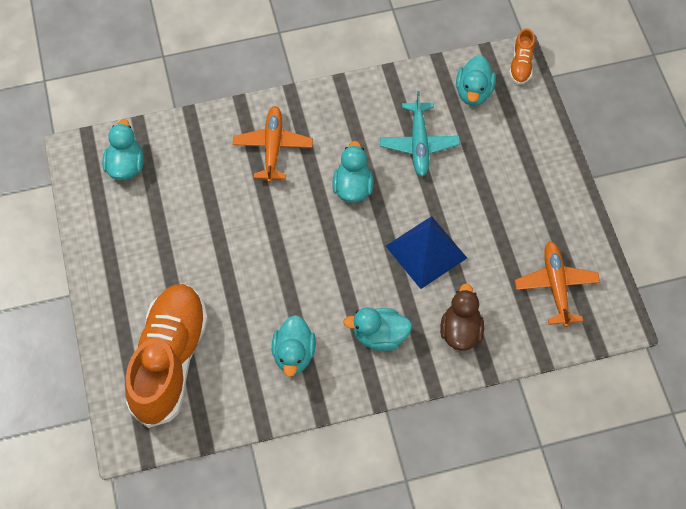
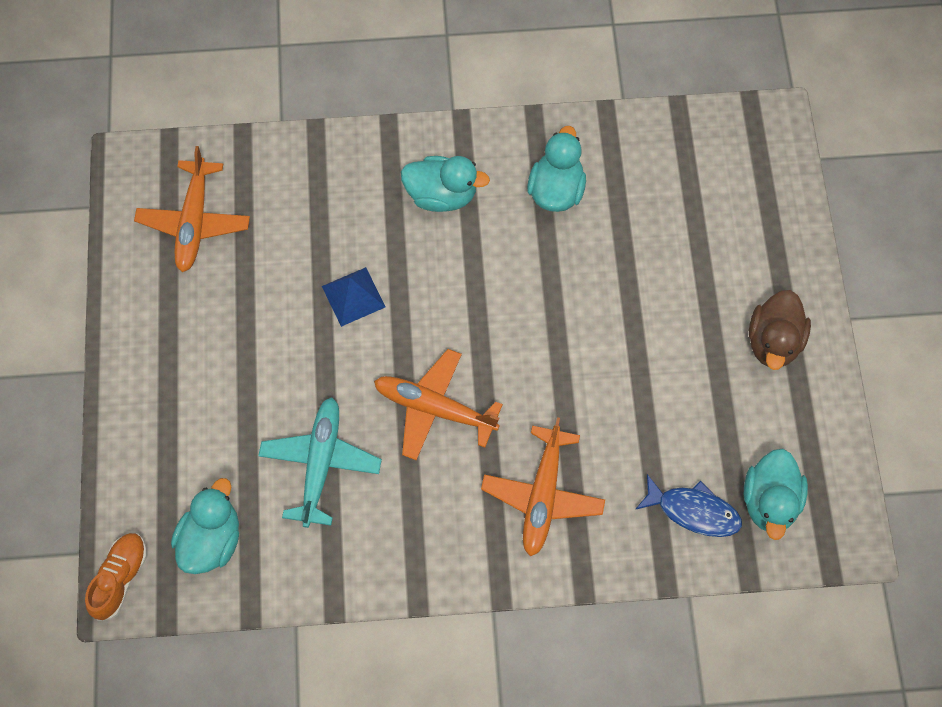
camera: 170 degrees left, 5 degrees up
orange shoe [125,284,208,428] -> none
turquoise duck [332,141,374,203] -> orange plane [374,349,503,460]
blue pyramid [386,216,467,289] -> blue pyramid [322,267,385,327], size x0.59
brown duck [440,283,484,351] -> brown duck moved to [749,290,811,370]
none -> blue fish [635,474,742,537]

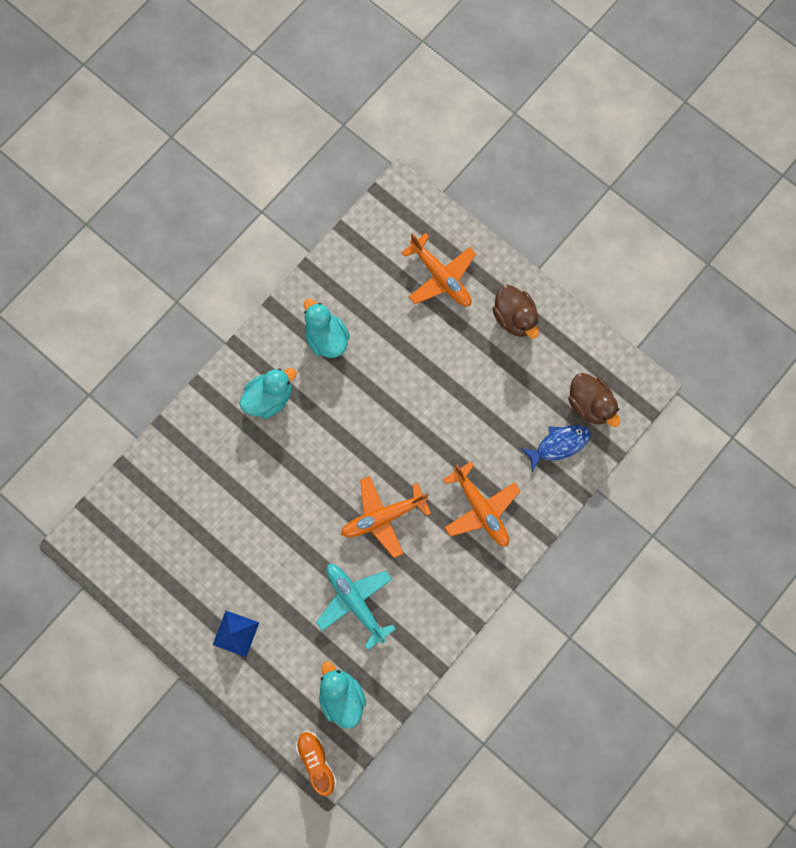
camera: 45 degrees left, 10 degrees up
orange plane [134,146,250,272] -> orange plane moved to [401,233,476,306]
blue pyramid [322,267,385,327] -> blue pyramid moved to [213,611,259,657]
turquoise duck [744,449,808,540] -> brown duck [568,373,620,427]

